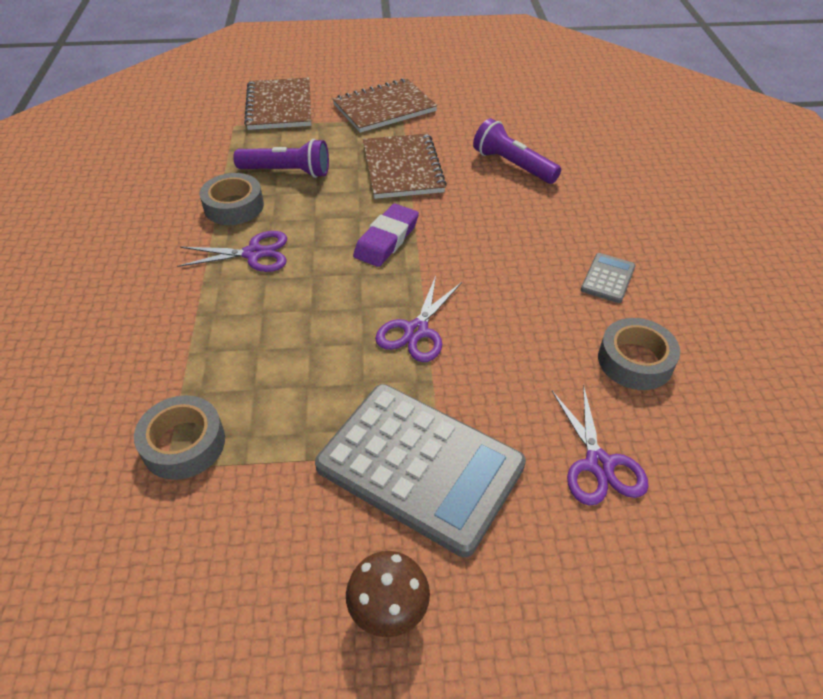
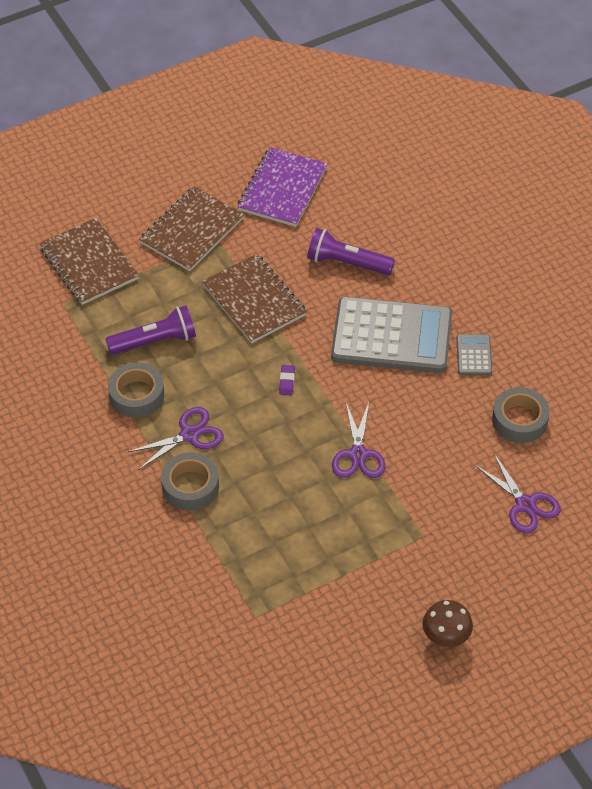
camera: 25 degrees left, 5 degrees up
grey tape [134,395,225,480] -> grey tape moved to [161,453,219,511]
grey calculator [315,384,526,557] -> grey calculator moved to [331,297,452,373]
purple eraser [353,204,419,267] -> purple eraser [279,365,295,395], size x0.48
none -> purple notebook [237,147,327,227]

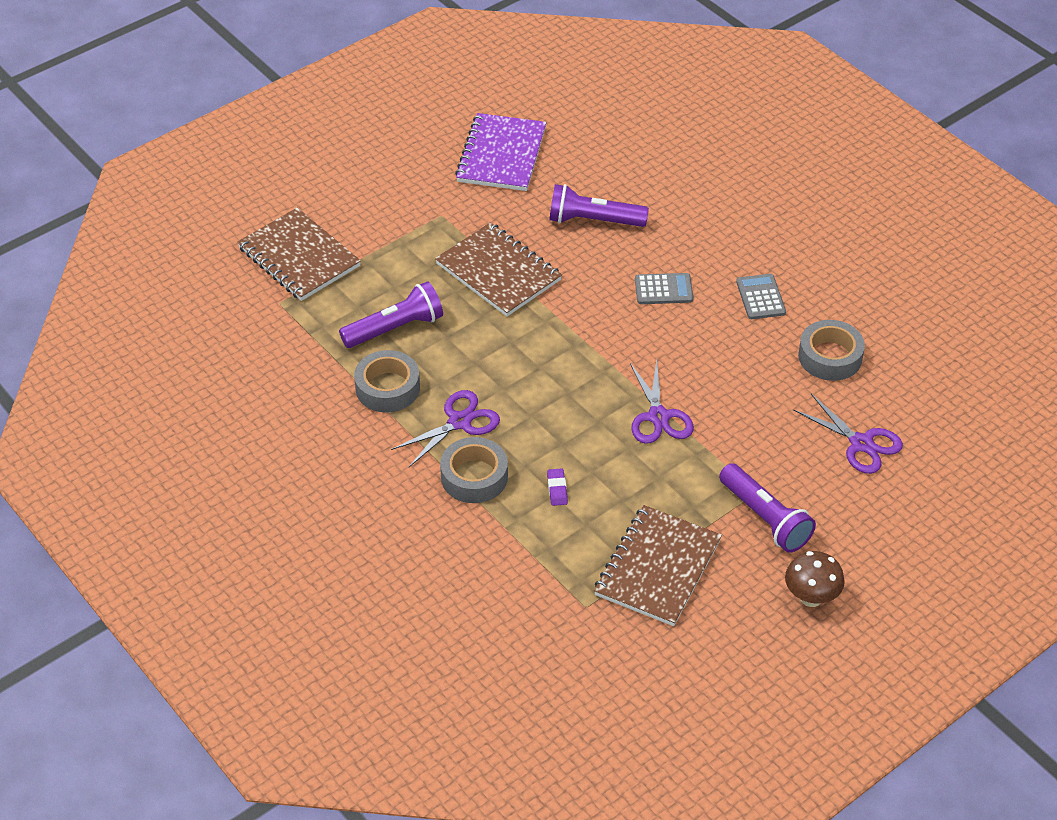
camera: 10 degrees left, 5 degrees down
brown notebook [139,186,244,271] -> brown notebook moved to [594,505,722,626]
purple eraser [279,365,295,395] -> purple eraser moved to [547,468,568,506]
grey calculator [331,297,452,373] -> grey calculator [635,273,694,304], size x0.42
none -> purple flashlight [719,463,816,553]

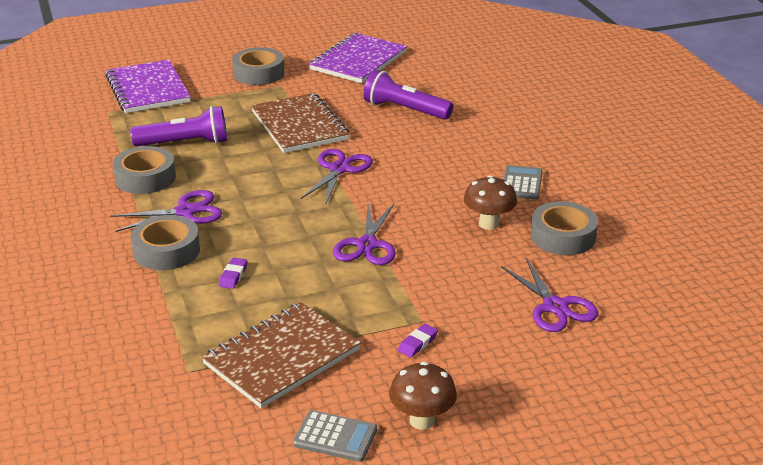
camera: 20 degrees right, 15 degrees down
brown notebook [237,208,361,301] -> purple notebook [105,60,191,113]
grey calculator [635,273,694,304] -> grey calculator moved to [293,410,377,462]
purple flashlight [719,463,816,553] -> purple eraser [398,324,438,358]
none -> grey tape [232,47,285,85]
none -> purple scissors [301,149,373,205]
none -> brown mushroom [464,175,517,230]

